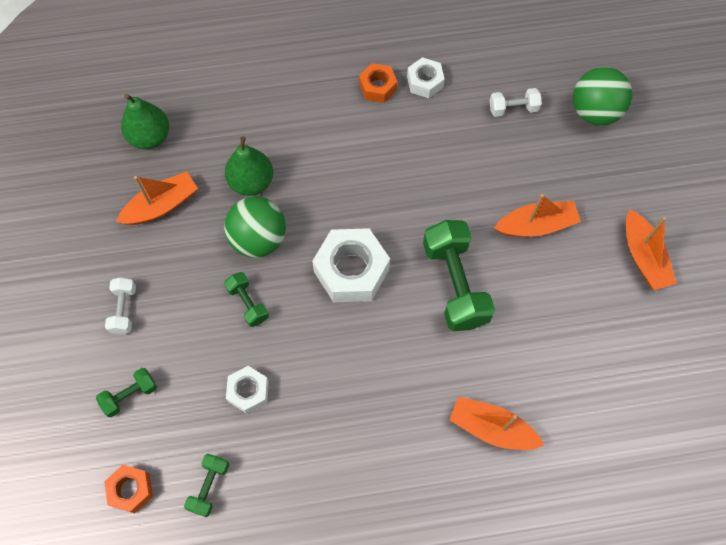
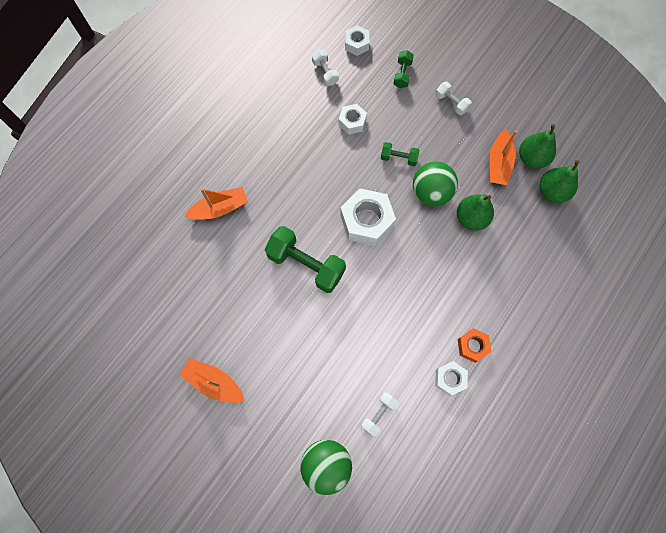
camera: 135 degrees right, 5 degrees up
orange nut [104,465,153,513] -> white nut [345,25,369,56]
green dumbbell [184,454,229,517] -> white dumbbell [312,50,339,86]
orange boat [494,194,581,237] -> none
none -> green pear [519,124,556,169]

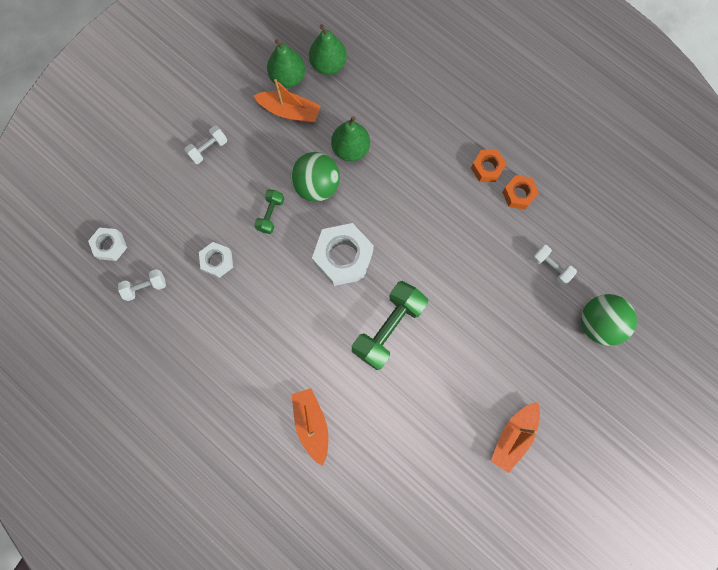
camera: 85 degrees left, 5 degrees up
green dumbbell [393,50,414,88] -> none
white nut [435,361,468,396] -> orange nut [502,175,539,210]

